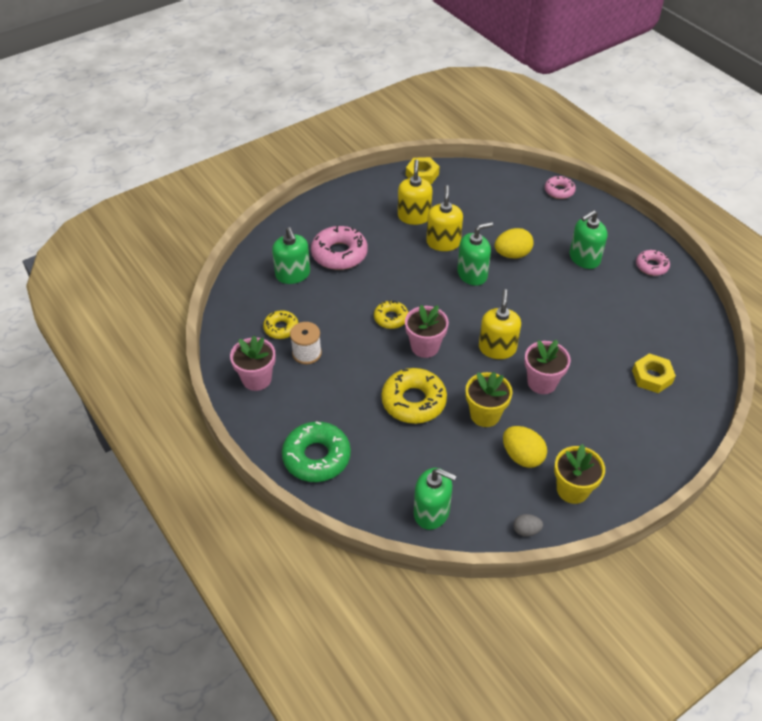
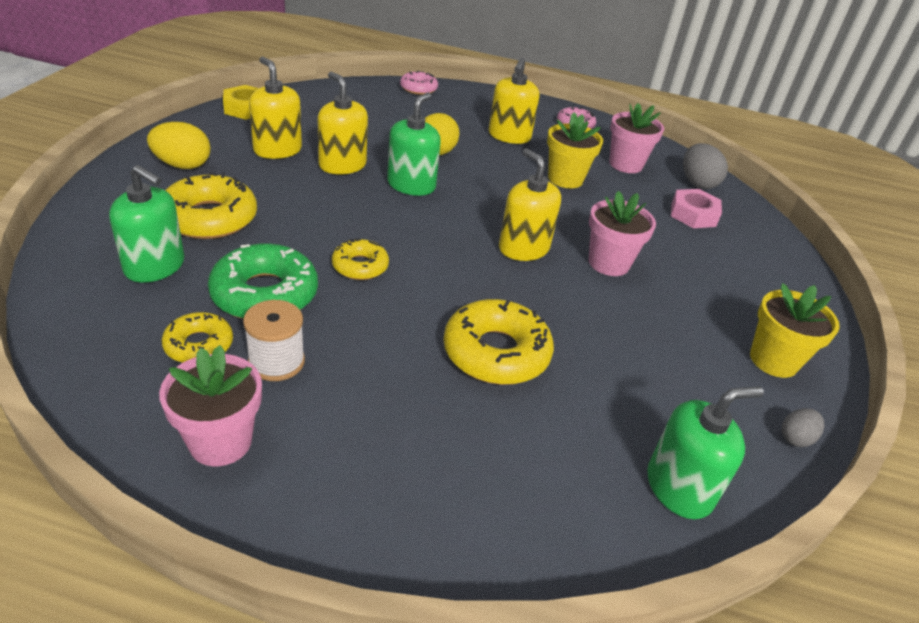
camera: 45 degrees left, 10 degrees down
green donut [282,421,351,482] -> green donut moved to [208,243,318,319]
pink donut [311,226,368,270] -> yellow donut [165,172,257,239]
pink flower pot [405,305,449,358] -> pink flower pot moved to [609,103,664,173]
yellow flower pot [466,372,512,427] -> yellow flower pot moved to [547,112,603,188]
yellow egg [503,426,547,468] -> yellow egg moved to [147,122,211,169]
green soap dispenser [569,210,607,269] -> yellow soap dispenser [489,58,539,144]
yellow nut [632,353,676,393] -> pink nut [671,189,722,228]
none -> grey egg [683,143,728,189]

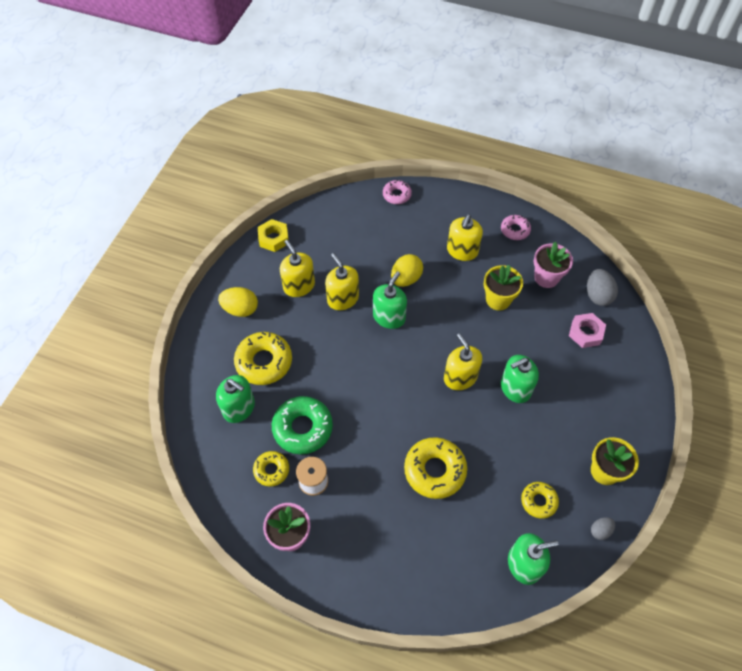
camera: 10 degrees right, 20 degrees up
yellow donut [332,238,389,280] -> yellow donut moved to [521,482,559,519]
pink flower pot [589,191,656,276] -> green soap dispenser [501,355,539,403]

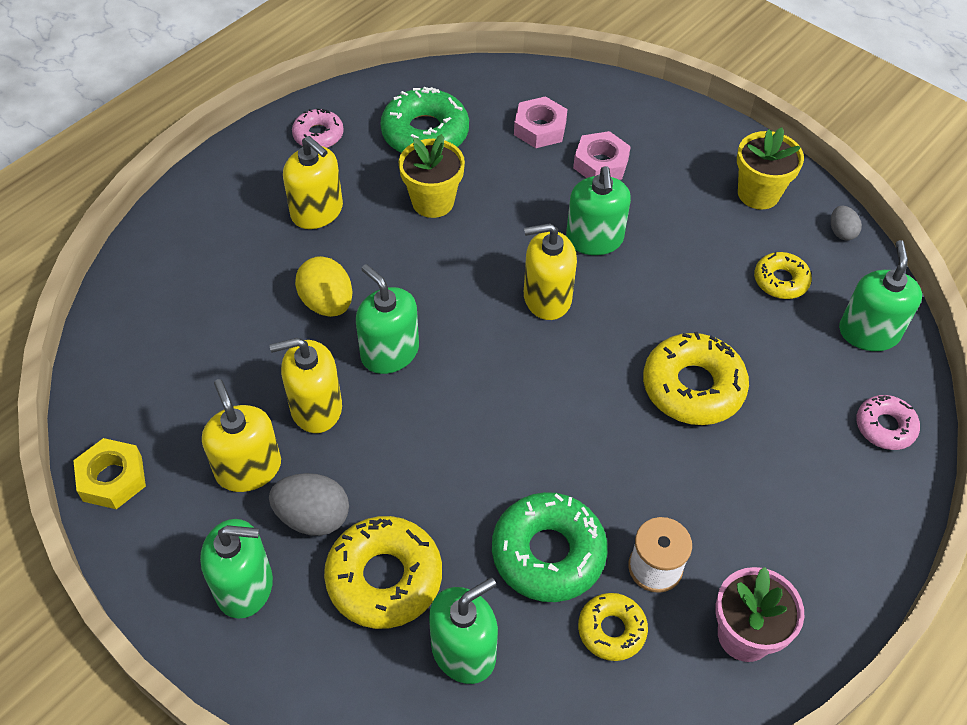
camera: 70 degrees left, 5 degrees down
yellow egg [218,287,258,317] -> green soap dispenser [200,519,273,619]
yellow soap dispenser [280,240,315,297] -> yellow soap dispenser turned 75 degrees clockwise [202,379,281,492]
pink donut [383,180,412,204] -> pink donut moved to [856,395,920,450]
pink flower pot [534,241,573,288] -> green donut [380,87,469,153]
grey egg [587,269,618,306] -> grey egg moved to [269,473,349,536]
none -> pink nut [573,131,631,180]

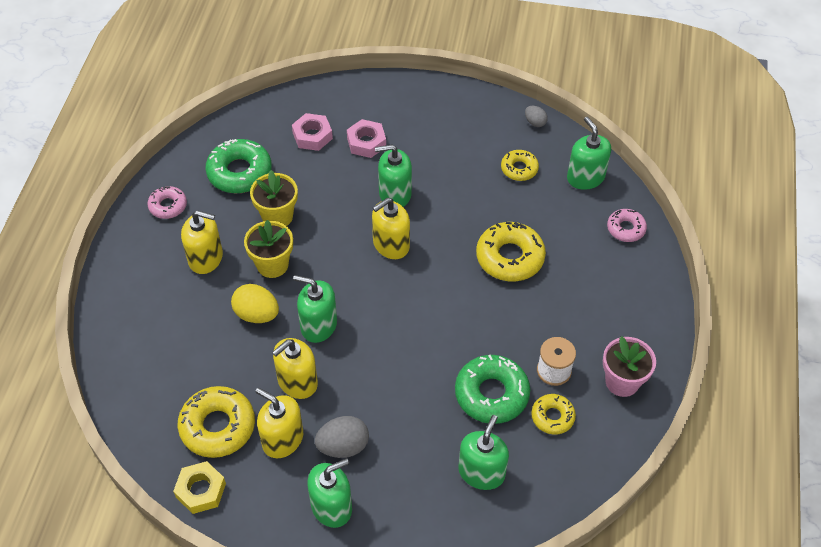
camera: 30 degrees left, 0 degrees up
yellow donut [324,516,442,629] -> yellow donut moved to [178,386,255,458]
green soap dispenser [566,166,631,255] -> green soap dispenser turned 120 degrees clockwise [375,144,412,207]
yellow flower pot [737,127,804,210] -> yellow flower pot moved to [244,220,293,278]

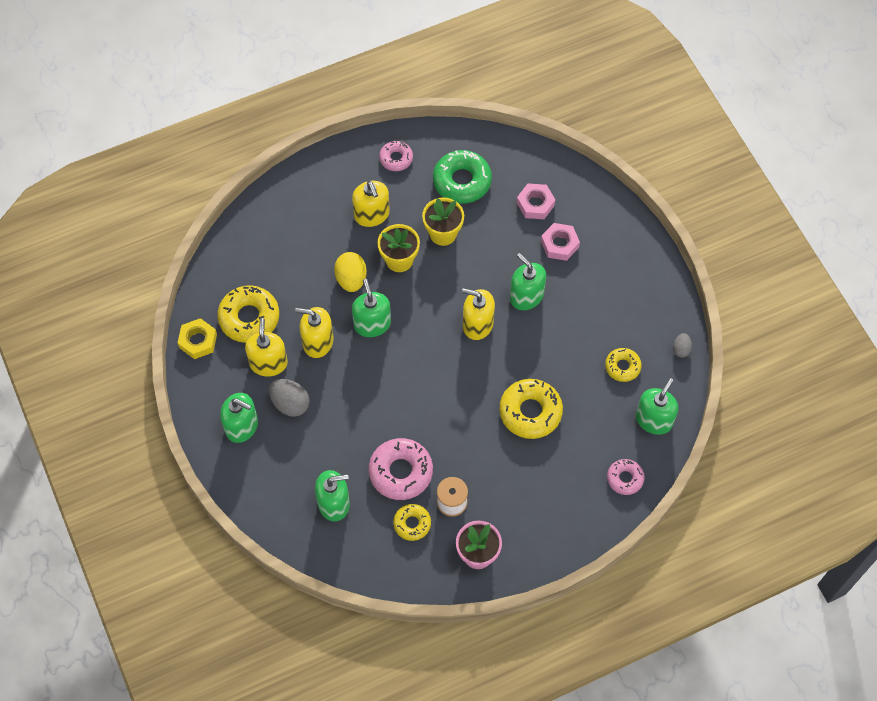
camera: 55 degrees right, 10 degrees up
green donut [455,355,530,424] -> pink donut [369,438,433,500]

